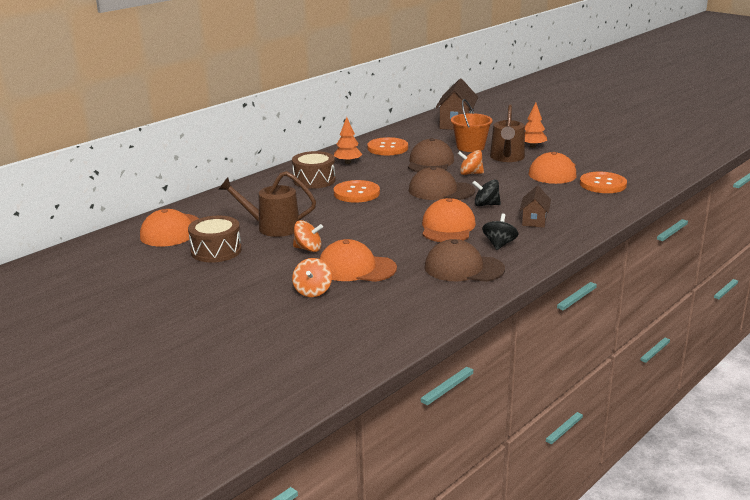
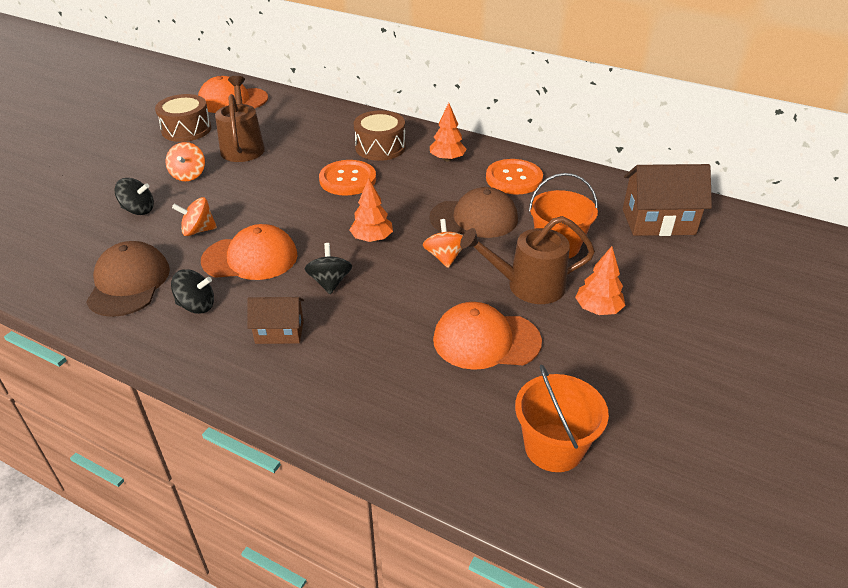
camera: 75 degrees right, 15 degrees up
orange spinning top [292,258,332,297] -> orange spinning top moved to [172,197,217,236]
orange cap [319,239,397,282] -> black spinning top [114,178,154,215]
brown cap [409,167,475,200] -> orange tree [350,178,393,242]
orange button [580,172,627,193] -> none
none -> orange bucket [515,364,609,472]

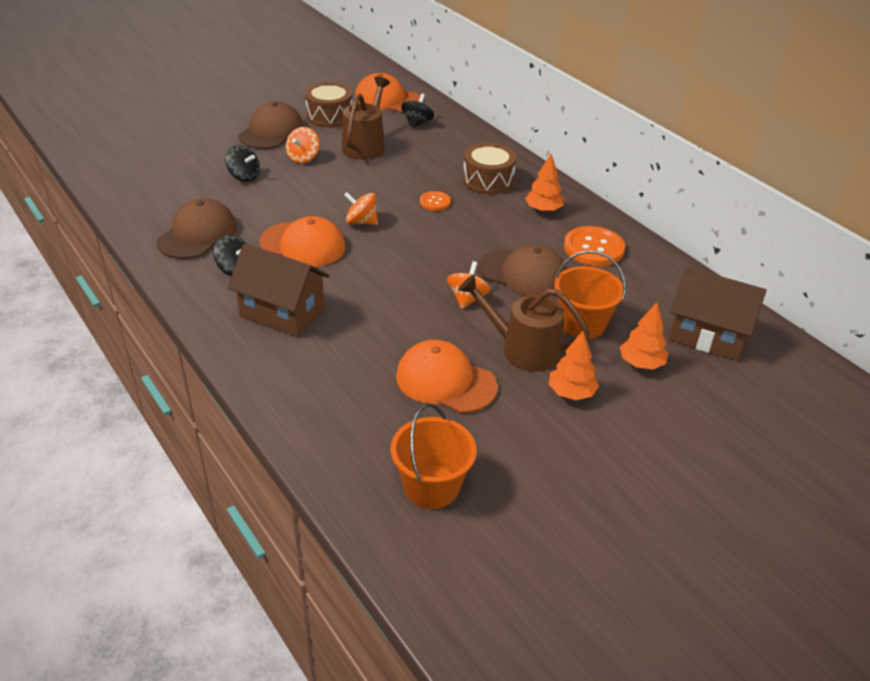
camera: 25 degrees right, 0 degrees up
orange spinning top [172,197,217,236] -> orange spinning top moved to [344,192,378,225]
brown house [247,297,304,344] -> brown house [228,243,330,337], size x1.70
black spinning top [305,243,352,294] -> black spinning top moved to [401,94,434,129]
orange button [319,160,376,196] -> orange button [420,191,451,211], size x0.55
orange tree [350,178,393,242] -> orange tree moved to [620,302,669,370]
none -> brown cap [239,101,304,149]

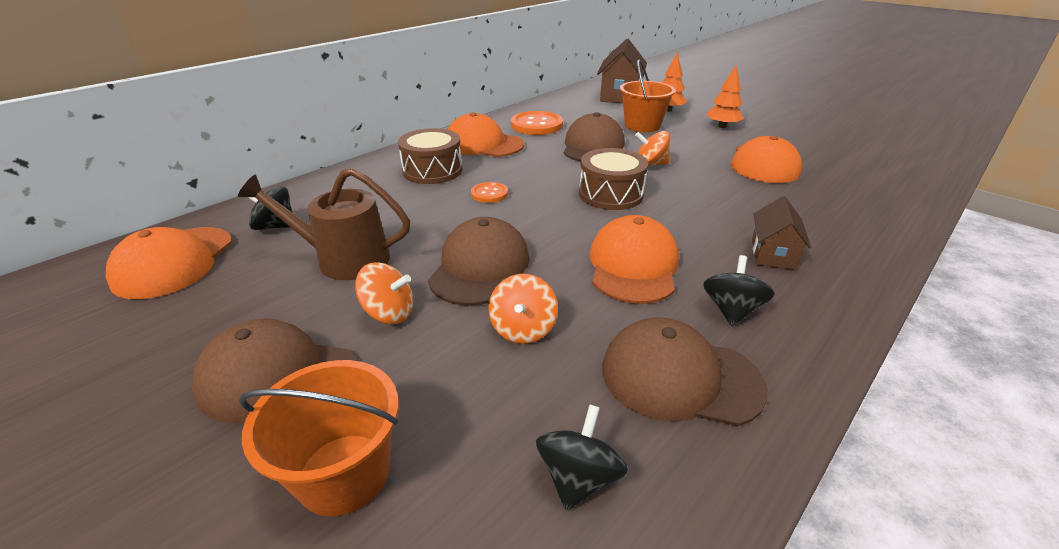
camera: 100 degrees left, 5 degrees down
black spinning top [225,145,260,182] -> black spinning top moved to [536,405,628,510]
brown house [228,243,330,337] -> brown house [752,196,811,270], size x0.59
brown drum [305,82,353,128] -> brown drum moved to [579,148,648,210]
orange spinning top [344,192,378,225] -> orange spinning top moved to [489,274,558,344]
orange bucket [391,404,477,509] -> orange bucket moved to [239,360,399,516]
brown watering can [458,275,590,372] -> none
orange tree [525,154,564,213] -> orange cap [448,112,524,157]
none -> brown cap [428,217,530,306]

